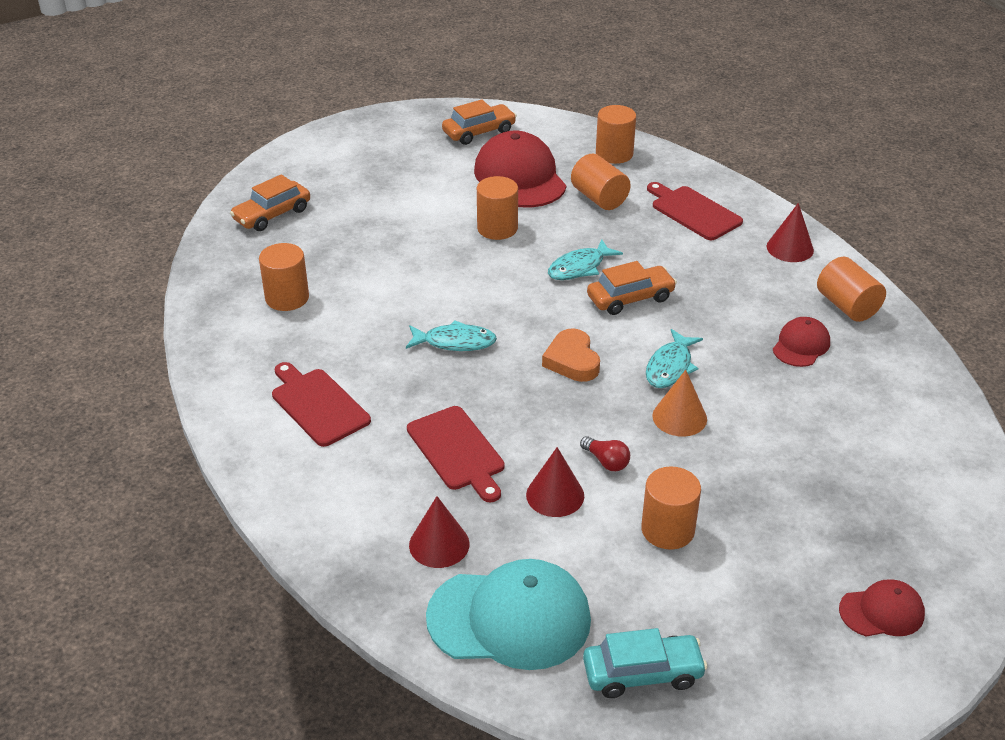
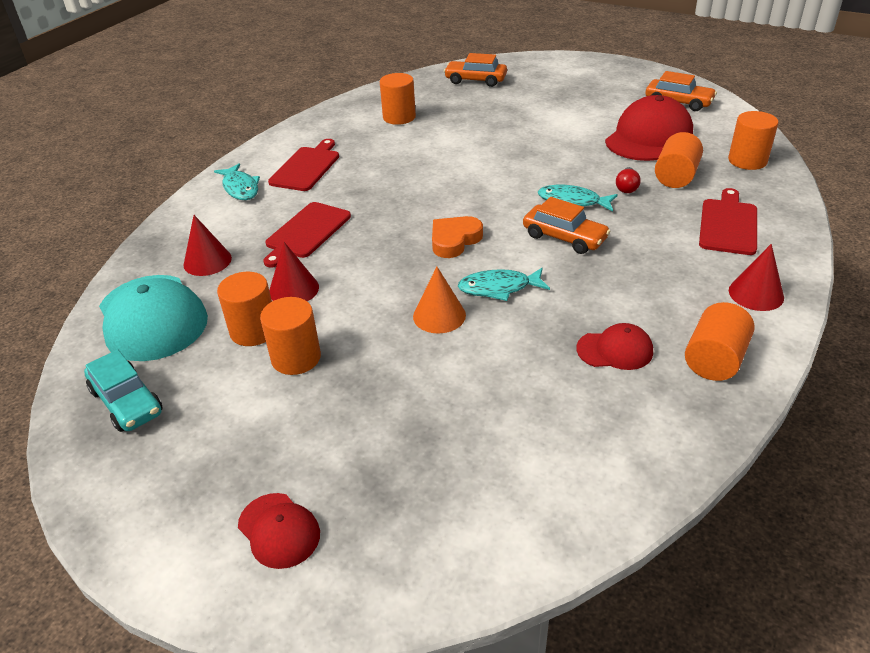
camera: 60 degrees right, 0 degrees up
turquoise fish [406,320,497,351] -> turquoise fish moved to [214,163,260,200]
orange cylinder [477,176,518,240] -> orange cylinder moved to [217,272,272,346]
red light bulb [580,436,630,471] -> red light bulb moved to [616,167,641,193]

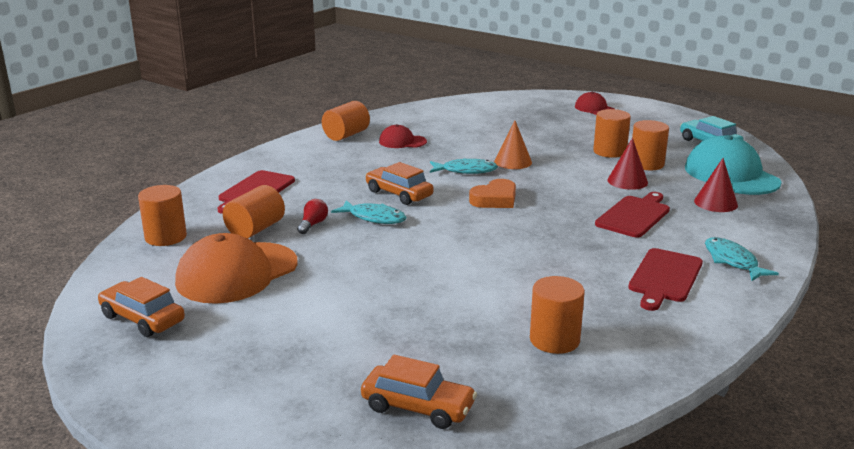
camera: 175 degrees left, 15 degrees down
red cap [605,95,693,161] -> orange cap [175,233,297,304]
red cone [729,244,784,311] -> none

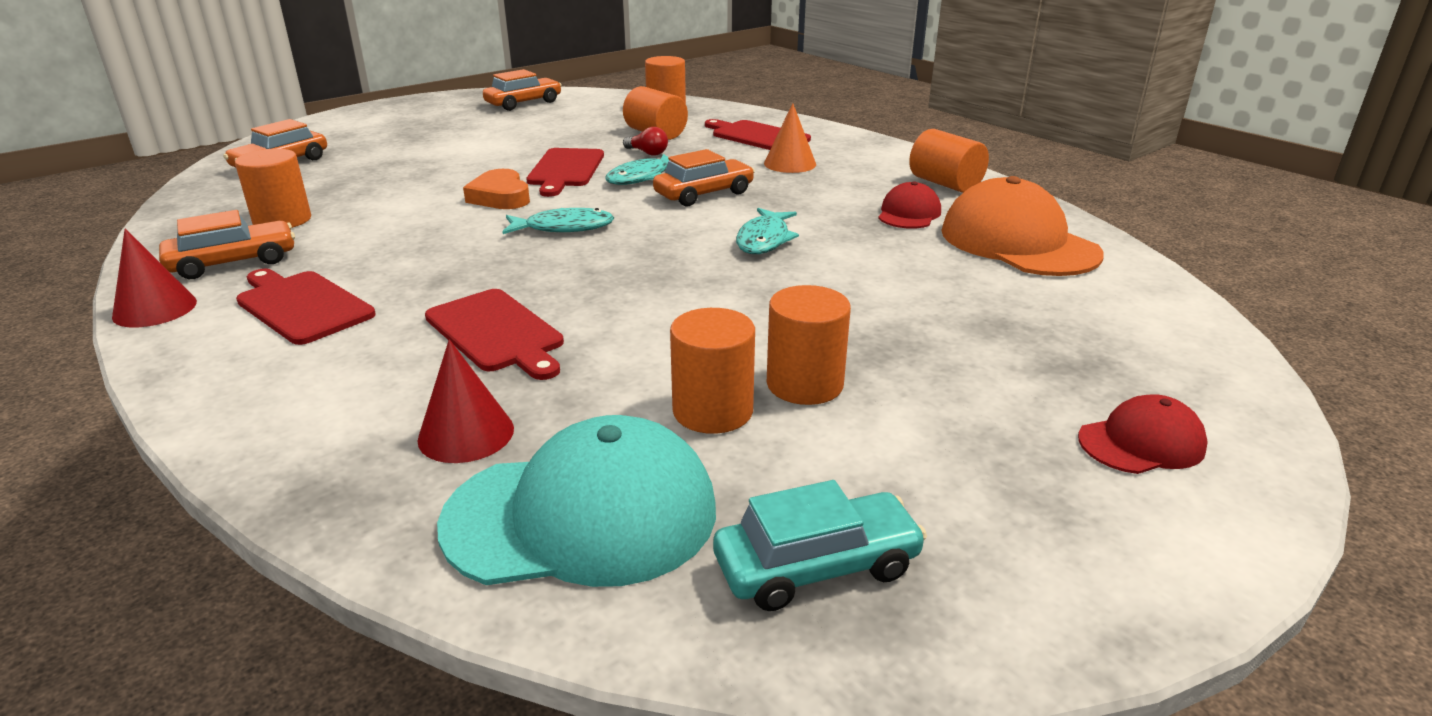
camera: 105 degrees right, 5 degrees up
orange cap [175,233,297,304] -> orange cap moved to [941,176,1104,276]
orange heart [469,179,516,208] -> orange heart moved to [463,169,530,209]
orange cone [494,121,532,169] -> orange cone moved to [764,103,816,173]
red cone [607,138,648,190] -> red cone moved to [112,228,197,327]
turquoise fish [705,237,779,281] -> turquoise fish moved to [503,208,614,234]
none -> orange car [159,210,295,279]
none -> red cutting board [526,148,604,197]

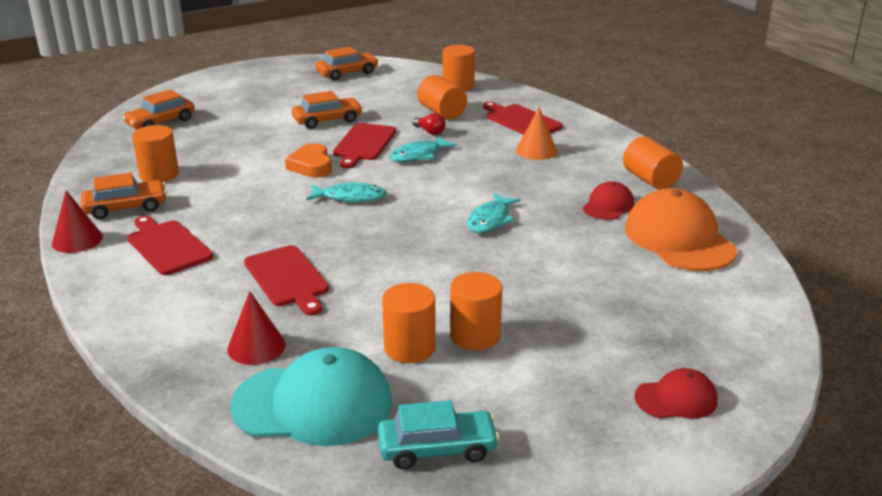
camera: 10 degrees right, 0 degrees up
orange car [653,149,755,206] -> orange car moved to [292,91,363,129]

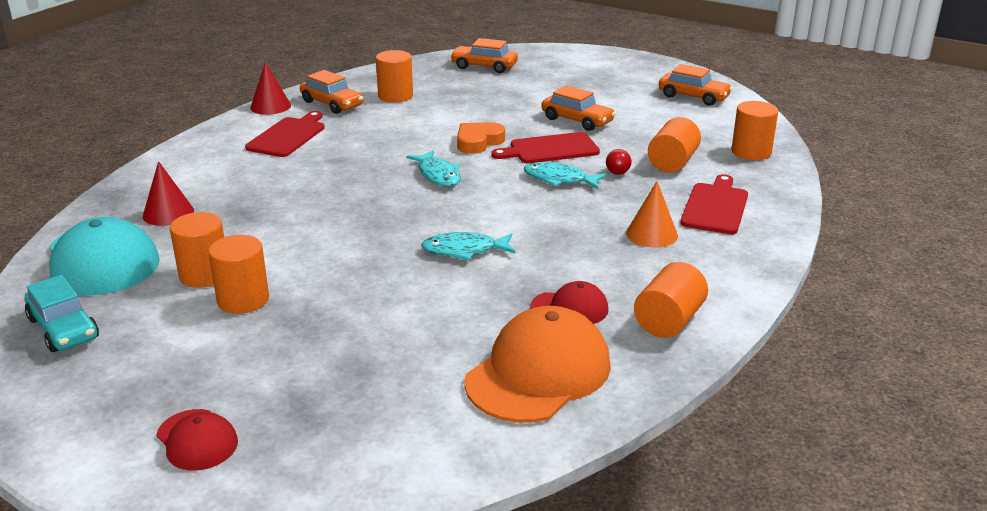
camera: 60 degrees right, 0 degrees up
red cutting board [244,245,329,316] -> none

